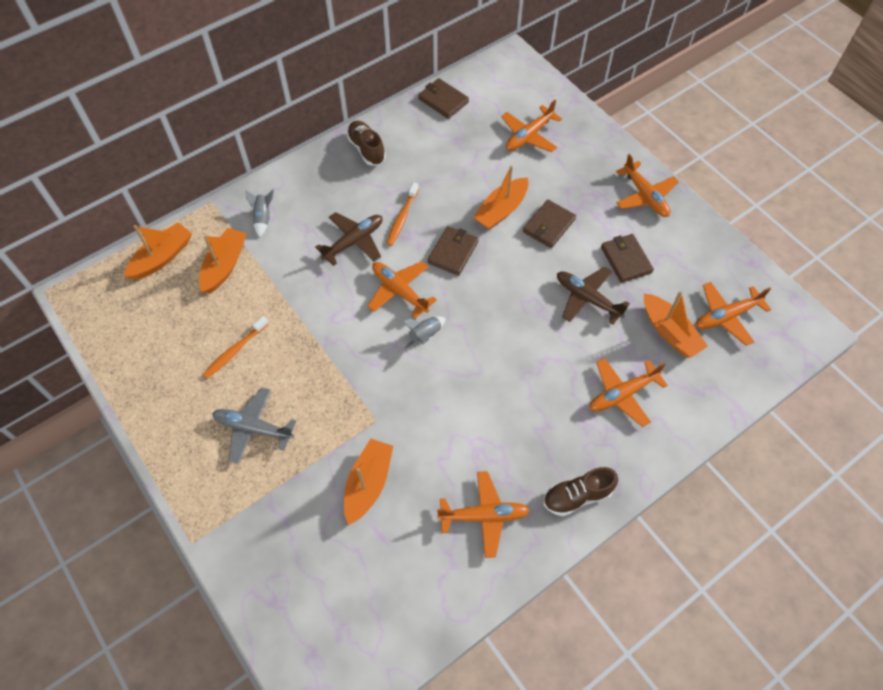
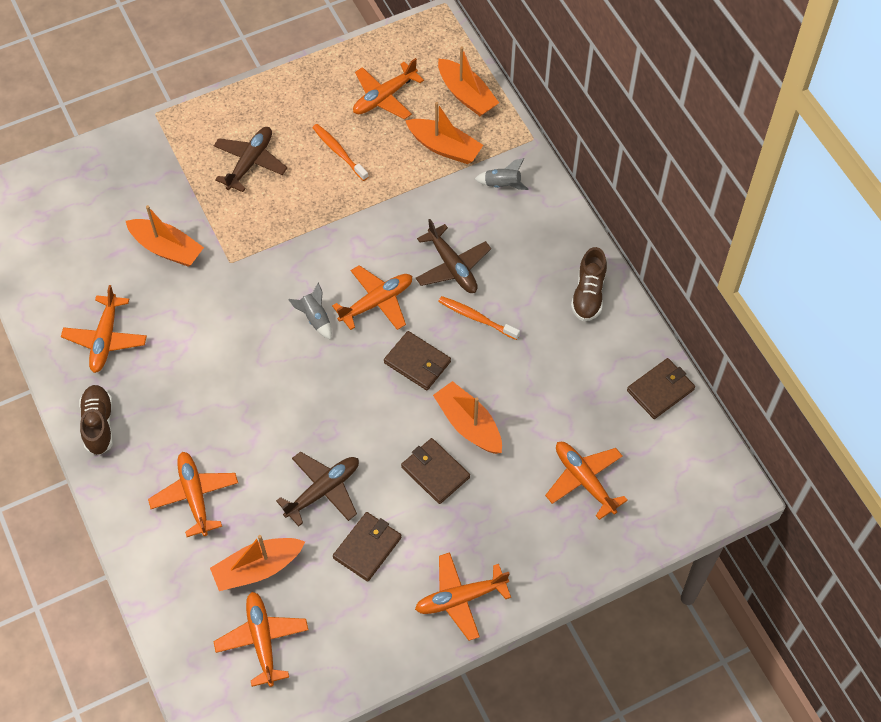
camera: 100 degrees right, 0 degrees up
grey plane [212,387,296,464] -> brown plane [214,127,287,192]
brown shoe [347,121,386,166] -> brown shoe turned 120 degrees clockwise [571,247,607,321]
brown wallet [601,234,654,283] -> brown wallet turned 45 degrees counterclockwise [333,512,402,582]
none -> orange plane [353,58,424,120]

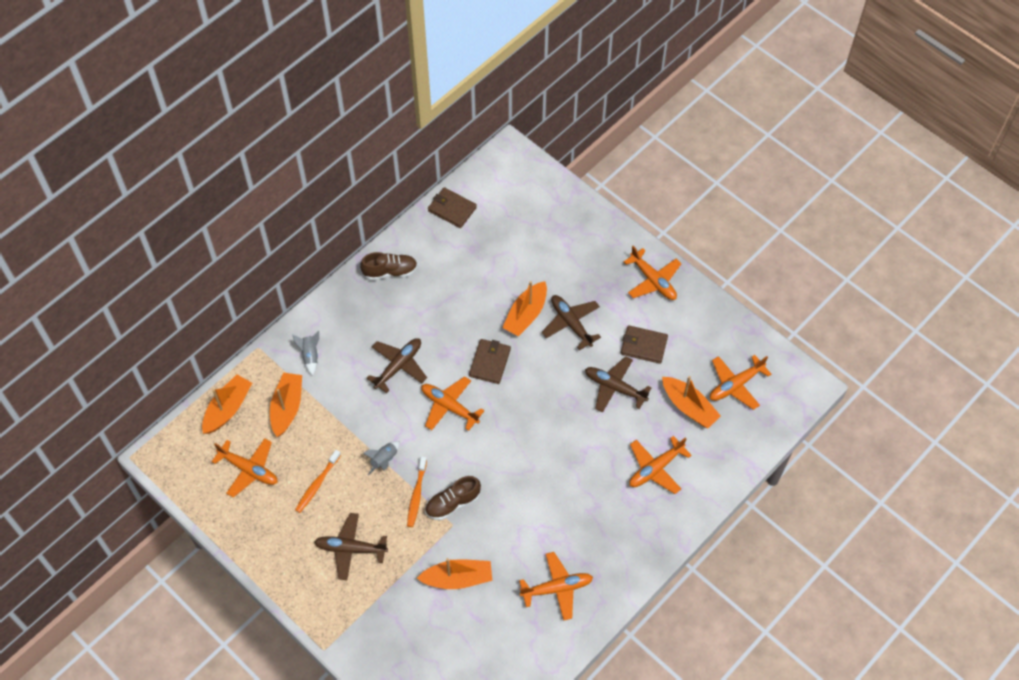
camera: 110 degrees left, 0 degrees up
brown shoe [79,385,113,455] -> brown shoe moved to [425,476,481,520]
orange boat [126,205,204,267] -> orange boat turned 75 degrees clockwise [417,558,492,589]
grey rocket [288,282,332,340] -> grey rocket moved to [363,441,400,475]
brown wallet [401,438,470,504] -> brown plane [542,295,601,350]
orange toothbrush [438,296,520,340] -> orange toothbrush moved to [407,457,427,527]
orange plane [545,442,628,520] -> none

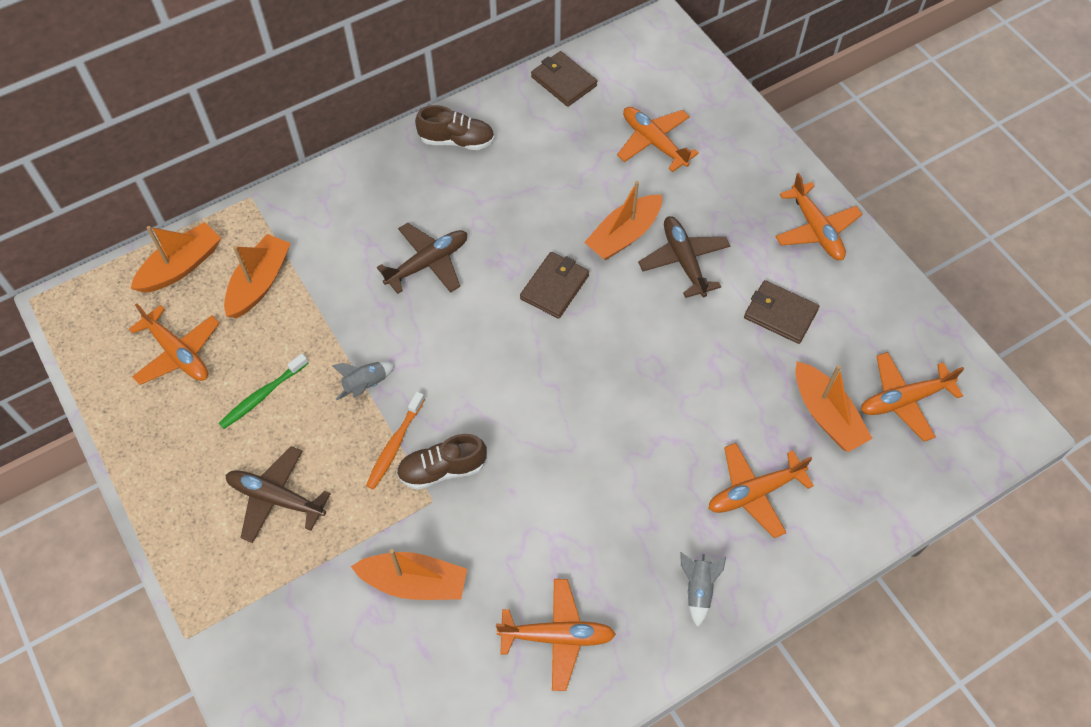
camera: 15 degrees right, 0 degrees up
grey rocket [293,331,319,376] -> grey rocket moved to [680,552,726,627]
orange toothbrush [295,450,341,513] -> green toothbrush [219,353,308,429]
orange plane [421,376,485,431] -> orange plane moved to [617,107,699,172]
brown plane [585,356,651,412] -> none

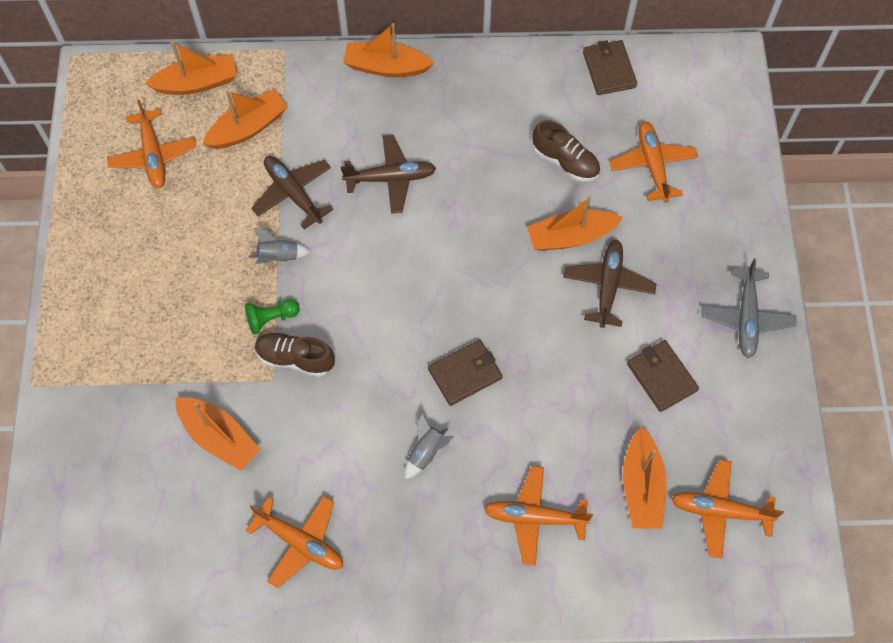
camera: 30 degrees right, 5 degrees up
green toothbrush [219,353,308,429] -> none
brown plane [226,446,331,543] -> brown plane moved to [251,156,333,229]
orange toothbrush [366,392,425,490] -> green pawn [245,299,300,335]
brown shoe [415,105,495,150] -> brown shoe moved to [533,120,600,182]
brown wallet [520,252,589,319] -> brown wallet moved to [428,339,502,406]
grey rocket [680,552,726,627] -> grey rocket moved to [405,414,454,480]
orange plane [775,173,862,260] -> grey plane [701,259,796,358]
none -> orange boat [343,23,434,77]

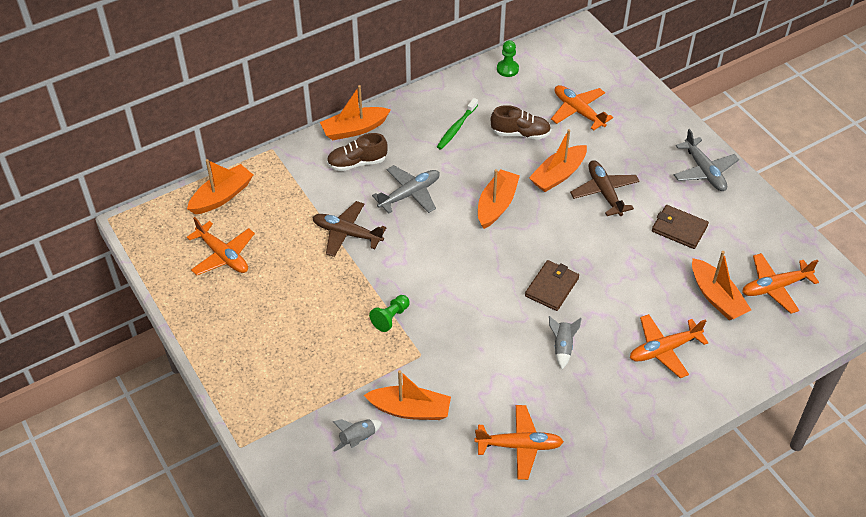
camera: 30 degrees left, 15 degrees down
orange boat [203,90,288,149] -> orange boat moved to [478,169,520,229]
grey rocket [248,228,311,264] -> grey rocket moved to [332,419,382,452]
brown shoe [255,332,335,377] -> brown shoe moved to [327,133,388,171]
brown plane [341,135,436,214] -> grey plane [372,165,440,214]
brown wallet [583,40,637,95] -> green pawn [497,40,519,77]
none -> green toothbrush [437,98,478,150]

